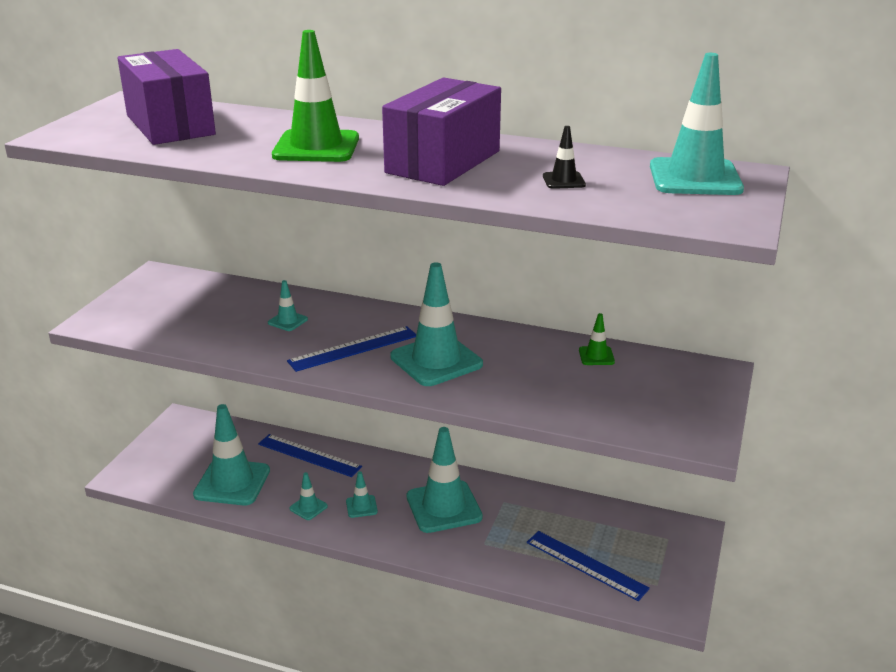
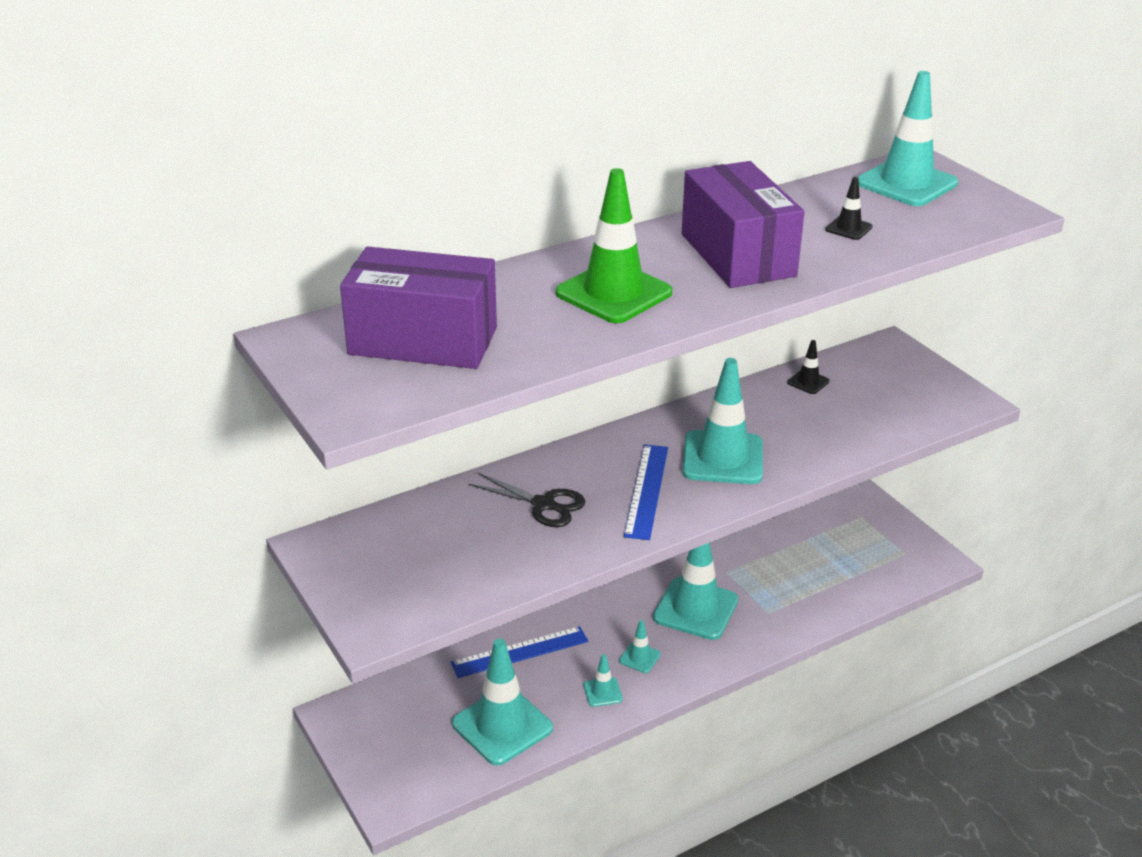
camera: 50 degrees left, 5 degrees up
turquoise traffic cone [268,280,308,331] -> black scissors [468,473,585,527]
blue ruler [527,531,650,601] -> none
green traffic cone [579,313,615,365] -> black traffic cone [787,340,830,394]

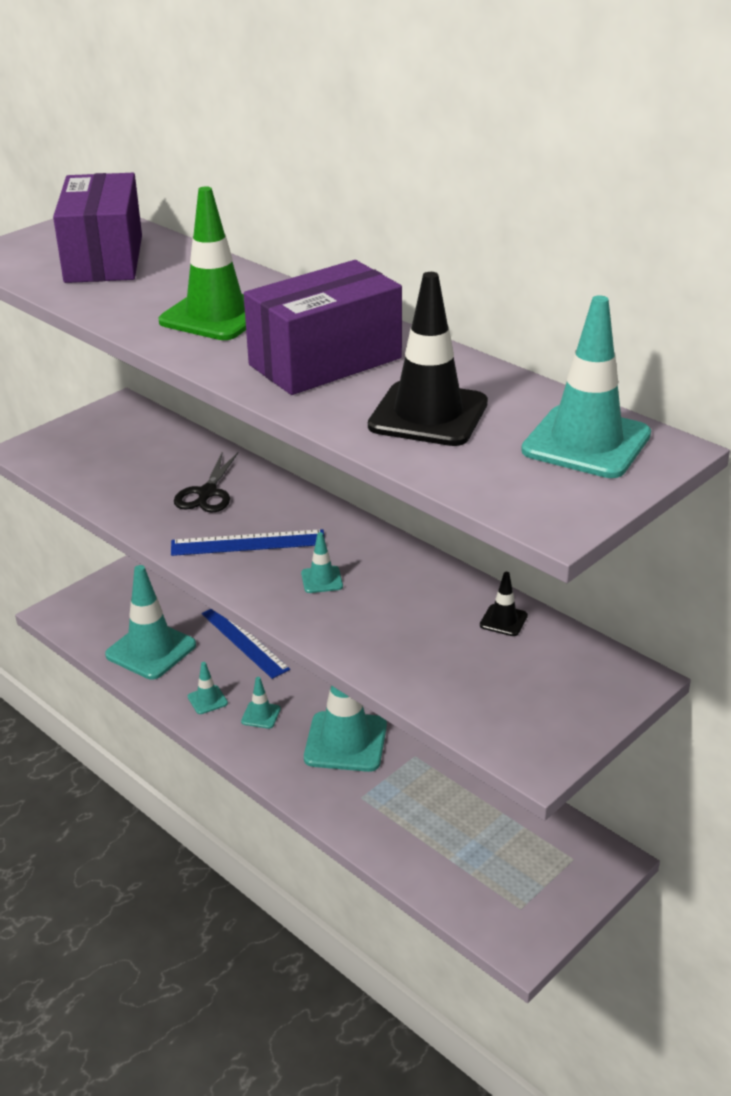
camera: 75 degrees right, 0 degrees up
turquoise traffic cone [682,358,763,484] -> turquoise traffic cone [301,532,343,593], size x0.45
black traffic cone [825,177,873,240] -> black traffic cone [368,272,488,446], size x2.21

